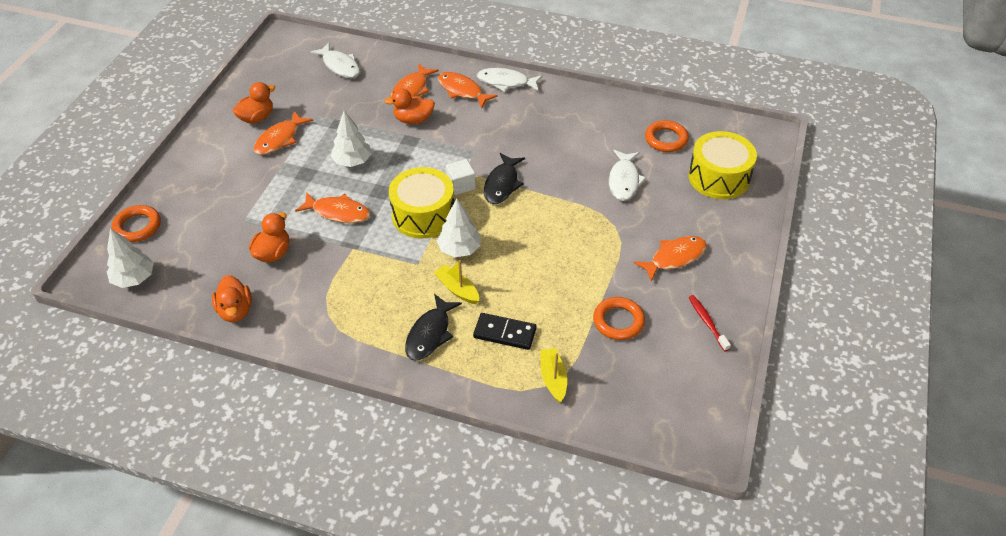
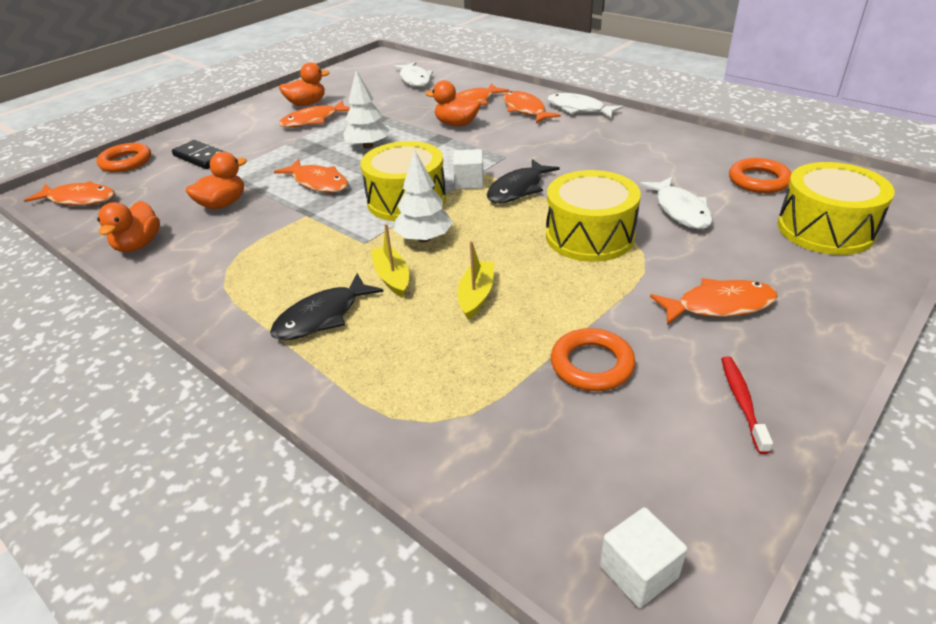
camera: 25 degrees right, 10 degrees down
white tree [107,228,154,288] -> orange fish [24,181,115,206]
black domino [473,313,537,350] -> black domino moved to [172,140,225,169]
yellow boat [540,348,567,403] -> yellow boat moved to [458,241,494,319]
white fish [609,150,646,201] -> white fish turned 45 degrees counterclockwise [640,177,713,229]
none -> yellow drum [546,170,641,262]
none -> white cube [600,507,687,608]

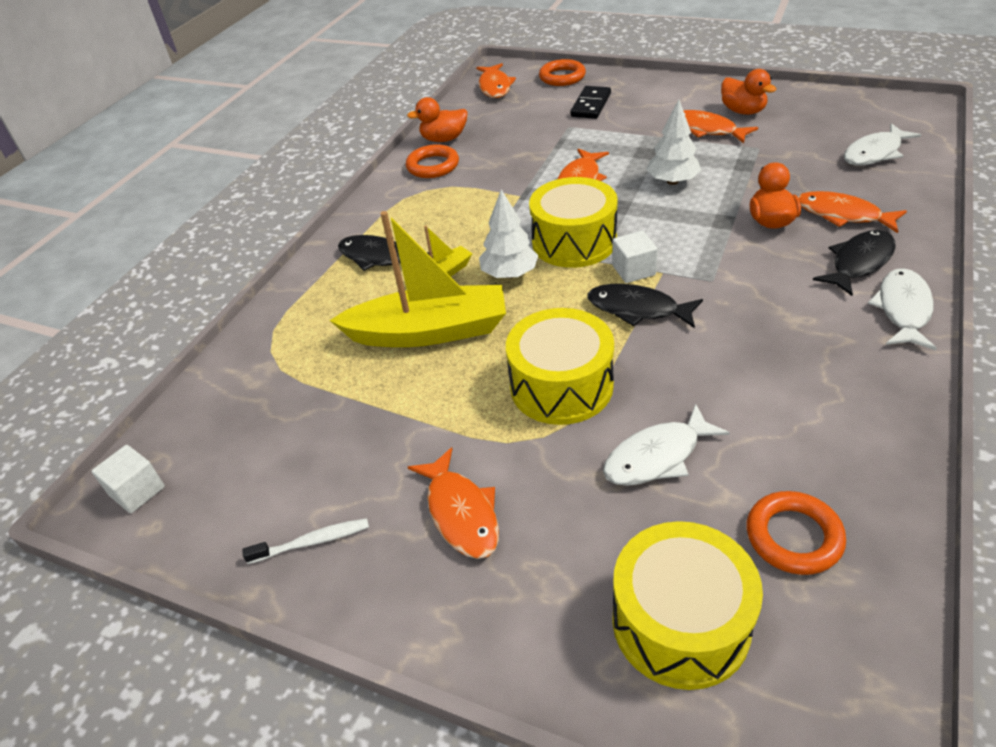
camera: 75 degrees right, 5 degrees up
orange duck [186,152,247,209] -> none
yellow boat [458,241,494,319] -> yellow boat [329,211,506,347], size x2.11
orange fish [503,91,561,123] -> black fish [813,230,896,296]
orange ring [551,328,636,391] -> orange ring moved to [406,144,459,178]
red toothbrush [721,356,773,454] -> white toothbrush [242,518,369,564]

